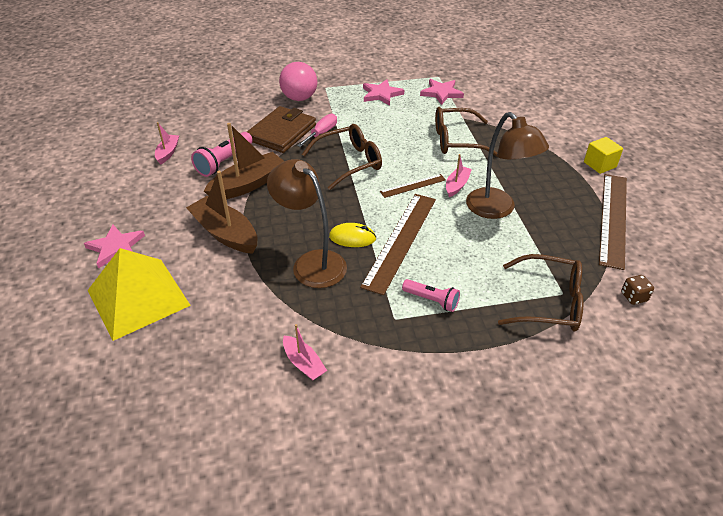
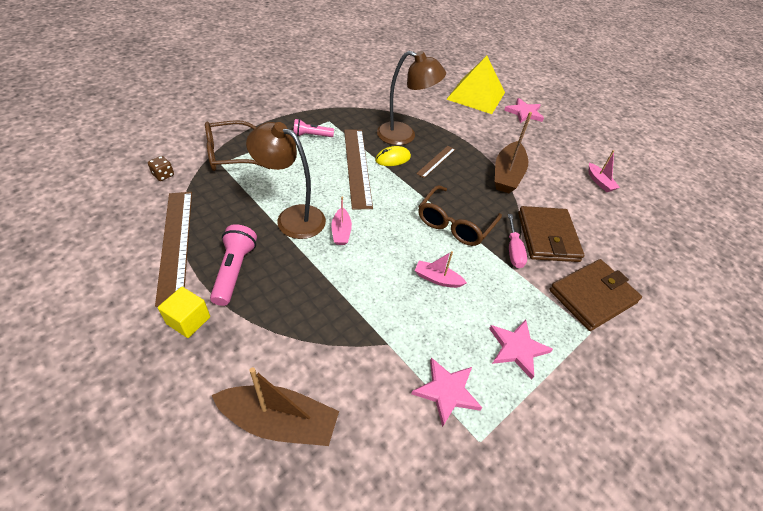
camera: 145 degrees right, 5 degrees up
brown boat [186,171,258,254] -> brown boat moved to [212,367,339,446]
pink flashlight [191,132,253,177] -> pink flashlight moved to [210,224,257,306]
pink ball [279,62,317,101] -> brown wallet [549,259,642,331]
pink boat [283,324,327,381] -> pink boat moved to [415,251,467,288]
brown ruler [380,174,446,198] -> brown ruler moved to [416,146,455,178]
brown glasses [435,107,498,157] -> none

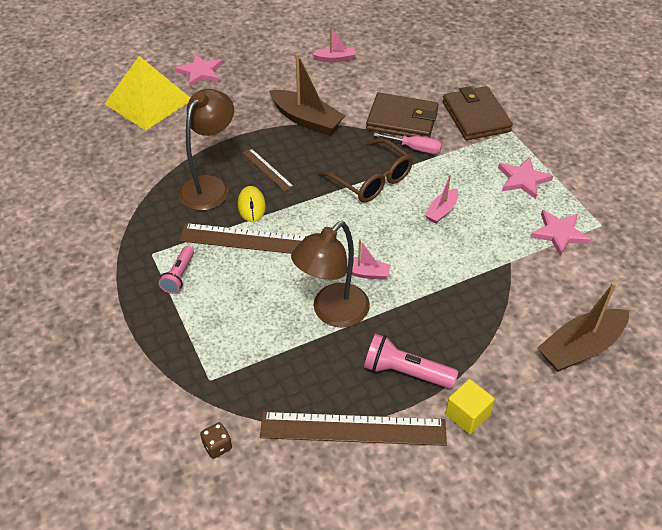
camera: 70 degrees left, 0 degrees up
brown glasses [205,120,270,171] -> none
brown boat [212,367,339,446] -> brown boat turned 150 degrees counterclockwise [537,282,629,372]

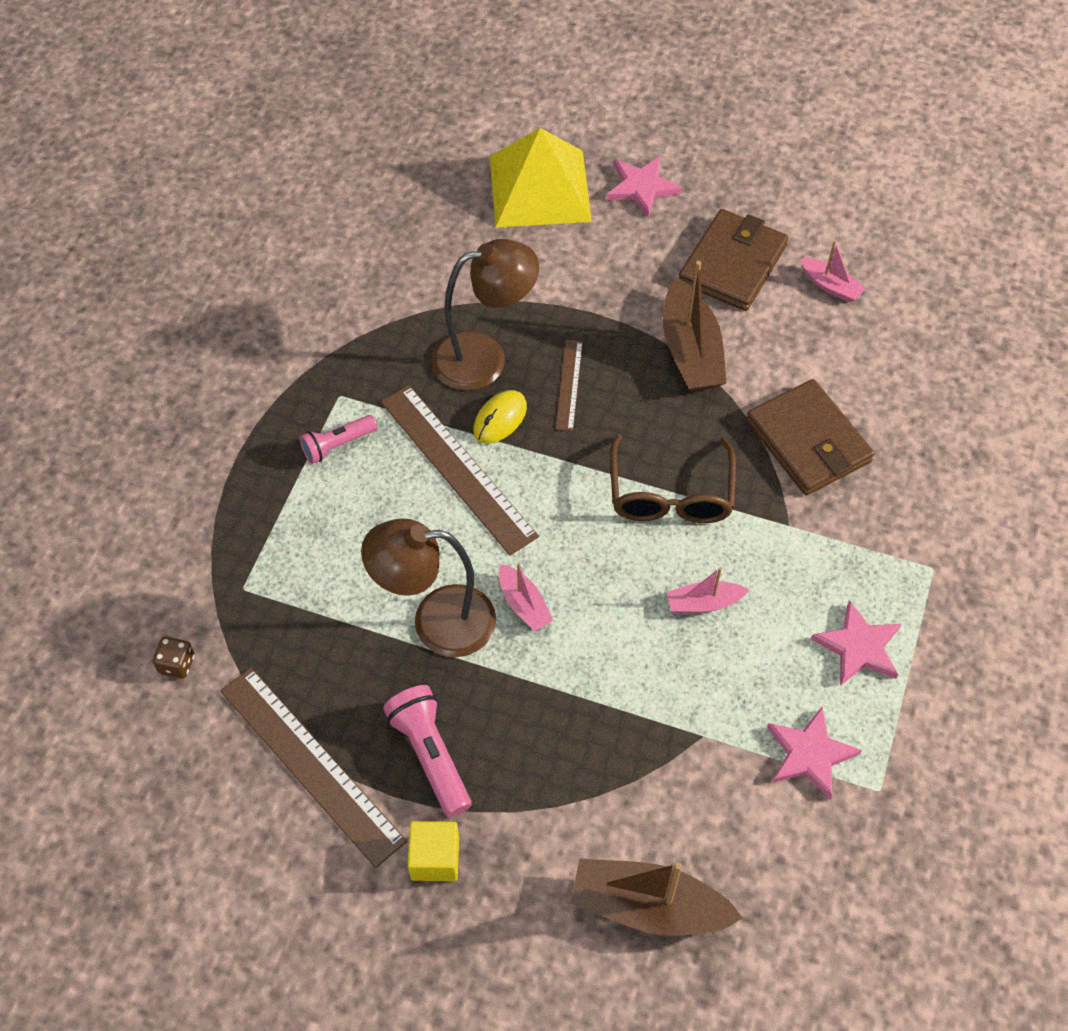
camera: 45 degrees right, 10 degrees up
pink screwdriver [373,133,442,154] -> none
brown wallet [442,86,513,140] -> brown wallet moved to [679,209,788,311]

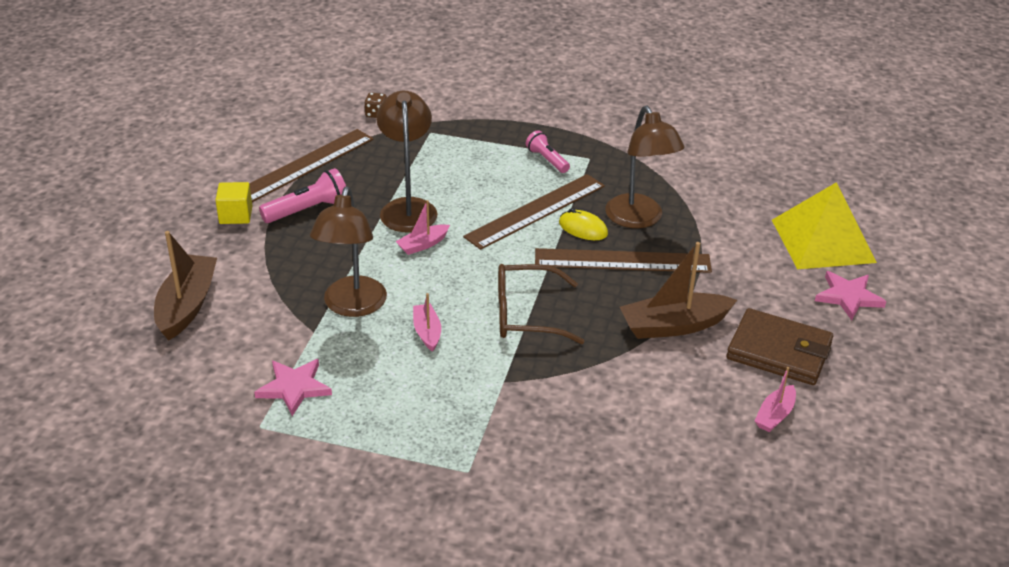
camera: 85 degrees right, 20 degrees down
brown ruler [555,340,583,431] -> brown ruler [535,248,712,273], size x1.97
brown wallet [746,379,874,495] -> none
pink star [811,600,902,686] -> none
none -> brown lamp [310,186,387,317]

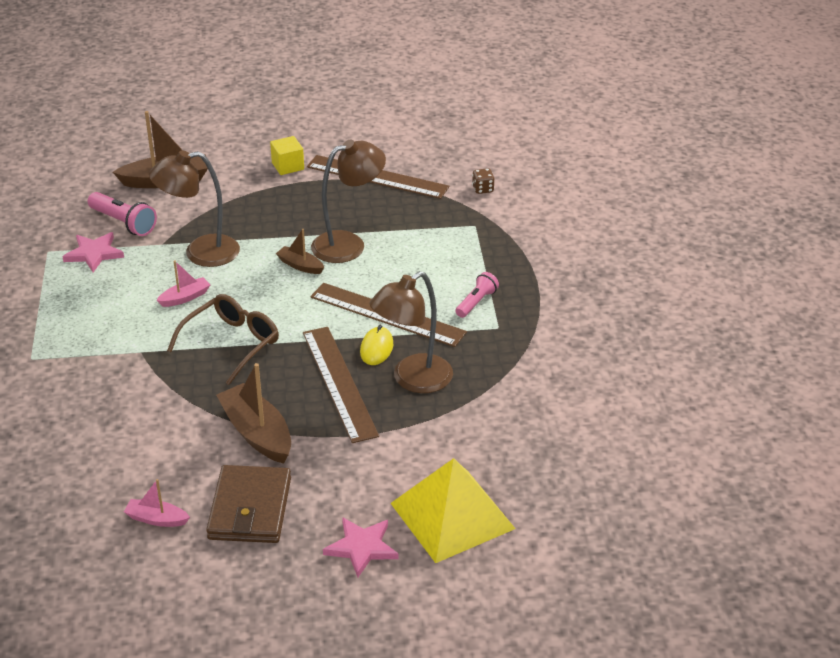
camera: 70 degrees right, 0 degrees up
pink flashlight [259,168,346,223] -> pink flashlight moved to [88,192,157,236]
pink boat [395,200,450,255] -> brown boat [276,229,324,274]
brown glasses [498,264,585,344] -> brown glasses turned 60 degrees clockwise [167,294,279,385]

